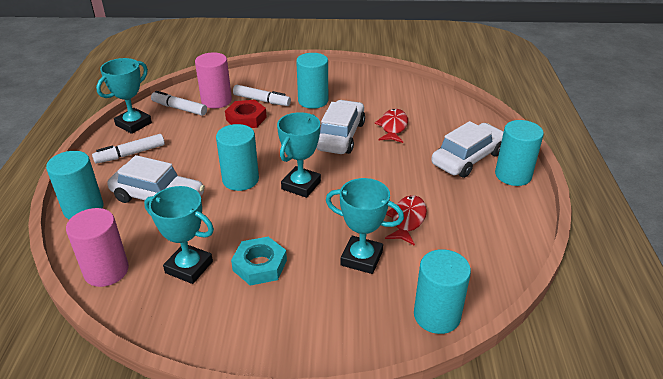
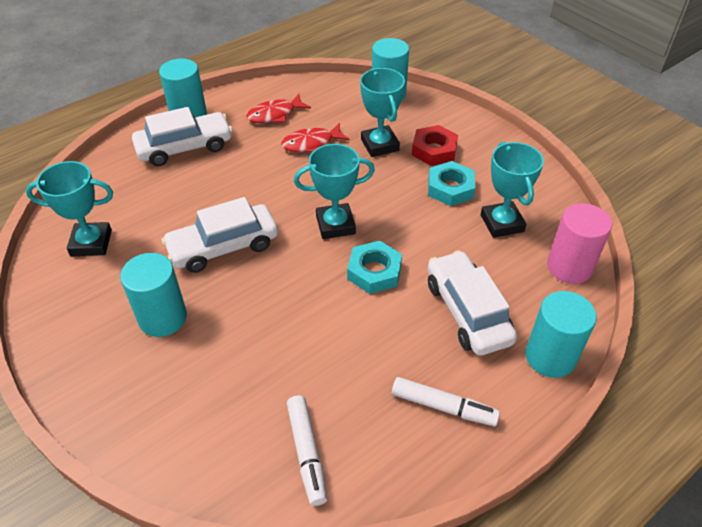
camera: 130 degrees left, 10 degrees up
turquoise trophy [96,58,152,134] -> turquoise trophy moved to [26,161,113,256]
pink cylinder [195,53,232,108] -> none
turquoise cylinder [216,124,259,191] -> turquoise nut [347,241,402,294]
red nut [225,100,267,128] -> red nut moved to [412,125,458,166]
white marker [233,85,291,106] -> none
red fish [375,109,408,143] -> red fish moved to [247,94,311,123]
white car [431,121,504,178] -> white car turned 150 degrees clockwise [132,107,233,166]

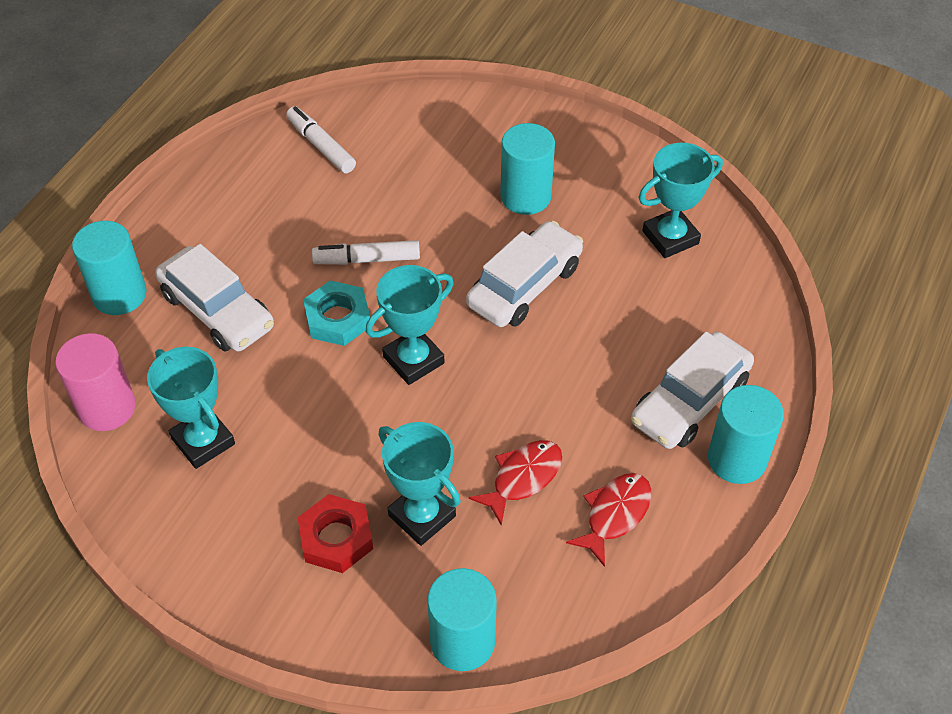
camera: 155 degrees right, 5 degrees up
white marker [392,377,500,426] -> white marker moved to [312,240,420,265]
turquoise nut [428,161,475,206] -> none

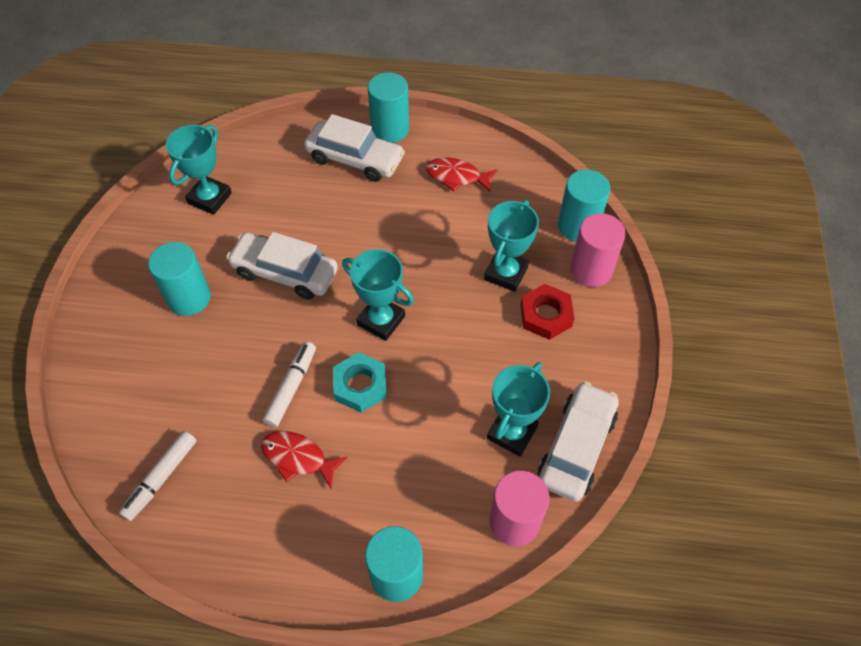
camera: 110 degrees left, 5 degrees up
white car [155,244,274,351] -> white car moved to [538,381,619,502]
white marker [312,240,420,265] -> white marker turned 135 degrees counterclockwise [262,342,316,427]
red fish [469,440,562,526] -> red fish moved to [261,431,348,488]
turquoise trophy [638,143,723,258] -> turquoise trophy turned 75 degrees clockwise [166,125,232,215]
none -> pink cylinder [570,213,626,287]

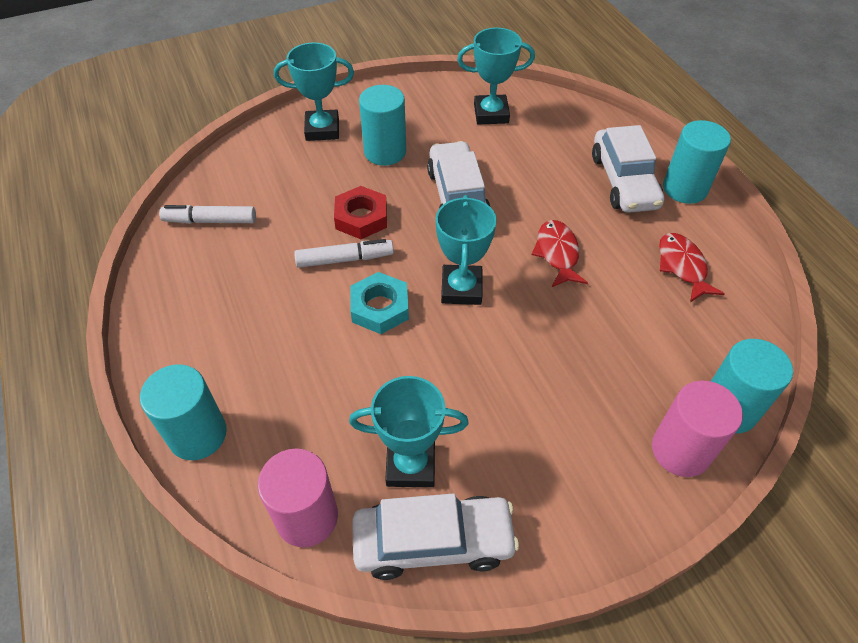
camera: 60 degrees right, 5 degrees down
red fish [261,431,348,488] -> red fish moved to [532,220,588,287]
turquoise trophy [484,200,539,292] -> turquoise trophy moved to [274,42,354,141]
red nut [521,284,575,340] -> red nut moved to [334,186,387,239]

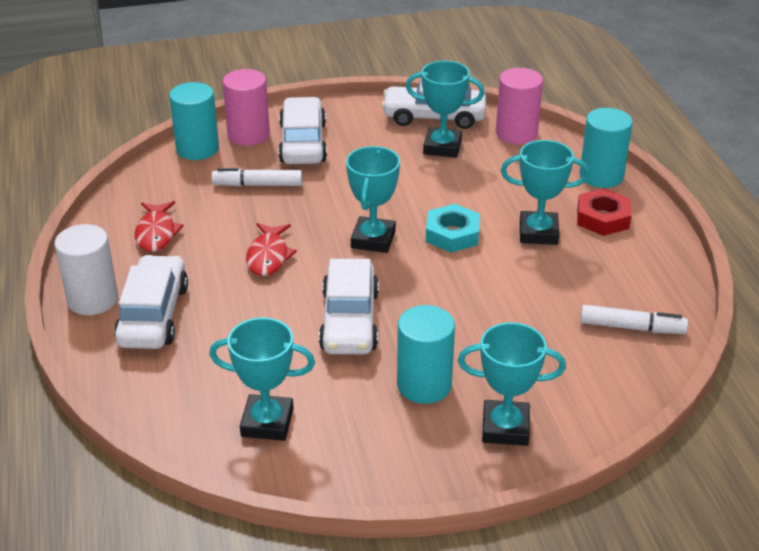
camera: 170 degrees left, 15 degrees down
white marker [294,239,394,268] -> white marker moved to [211,168,302,187]
red nut [334,186,387,239] -> red nut moved to [577,188,631,236]
turquoise cylinder [663,120,731,204] -> white cylinder [54,224,118,315]
none -> white car [278,97,327,164]
none -> turquoise trophy [501,140,589,245]

